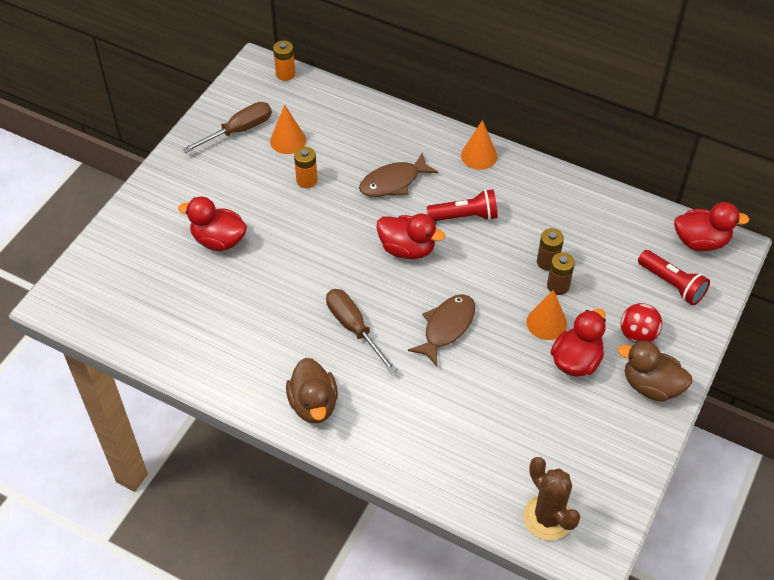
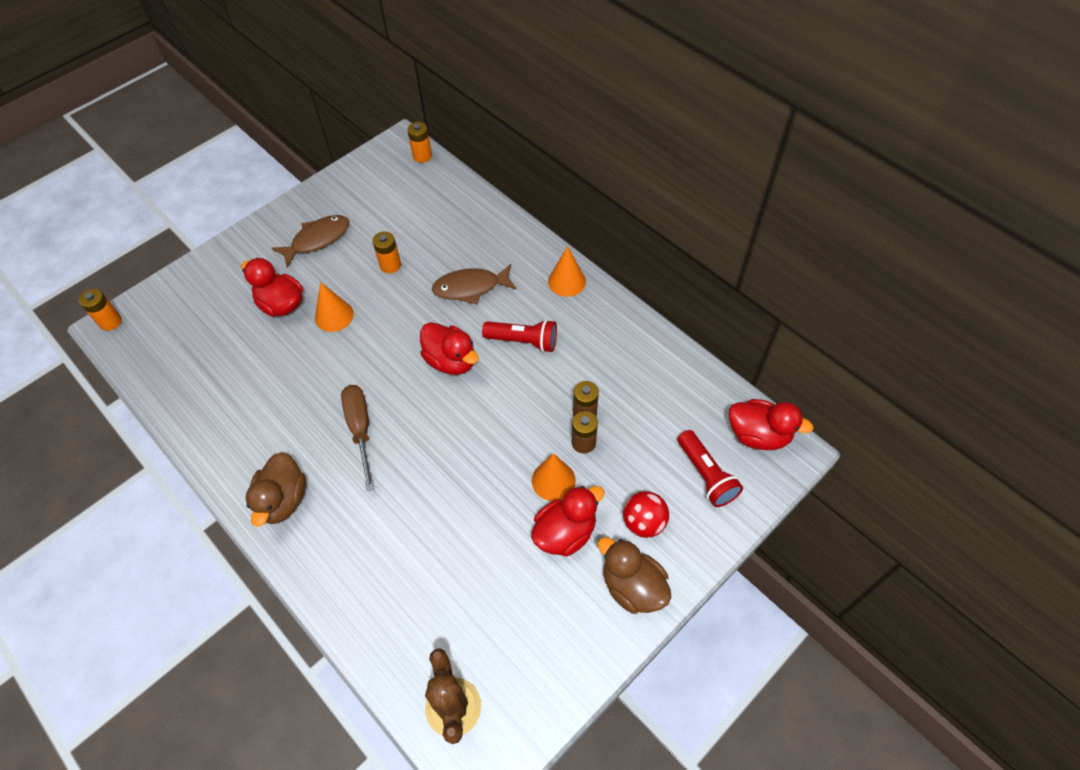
camera: 20 degrees right, 5 degrees up
brown screwdriver [182,102,272,153] -> none
orange cone [270,105,306,154] -> orange cone moved to [315,282,354,332]
brown fish [408,294,475,366] -> brown fish moved to [271,215,349,267]
none -> orange battery [79,289,122,331]

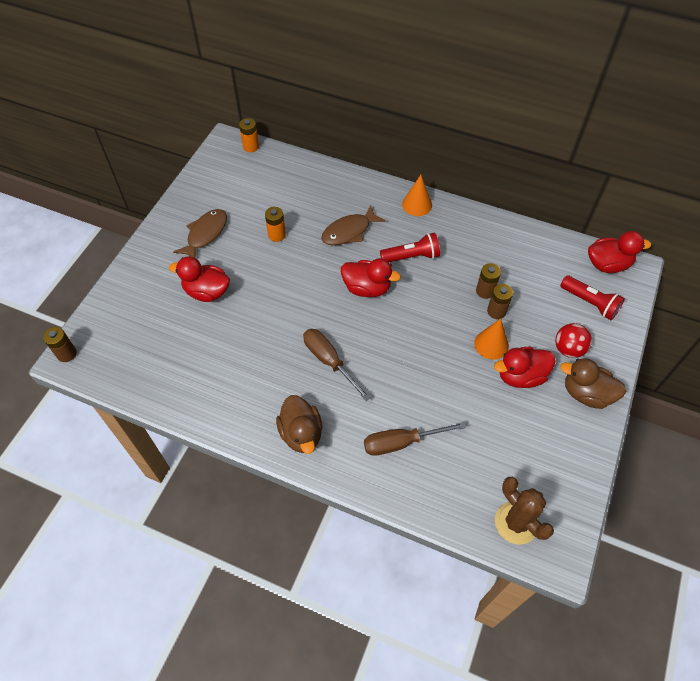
camera: 25 degrees left, 0 degrees up
orange battery [79,289,122,331] -> brown battery [43,327,77,362]
orange cone [315,282,354,332] -> none
red duck [531,486,605,556] -> red duck turned 135 degrees counterclockwise [494,347,556,388]
none -> brown screwdriver [364,422,466,456]

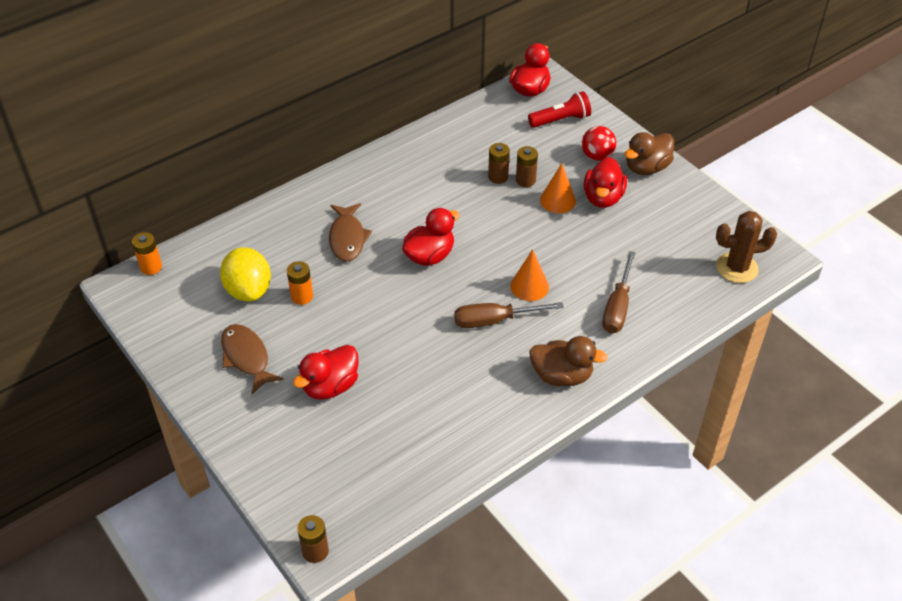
camera: 60 degrees left, 10 degrees down
red flashlight [380,233,440,262] -> none
orange cone [402,175,432,216] -> orange cone moved to [510,249,549,301]
none -> yellow lemon [220,247,271,302]

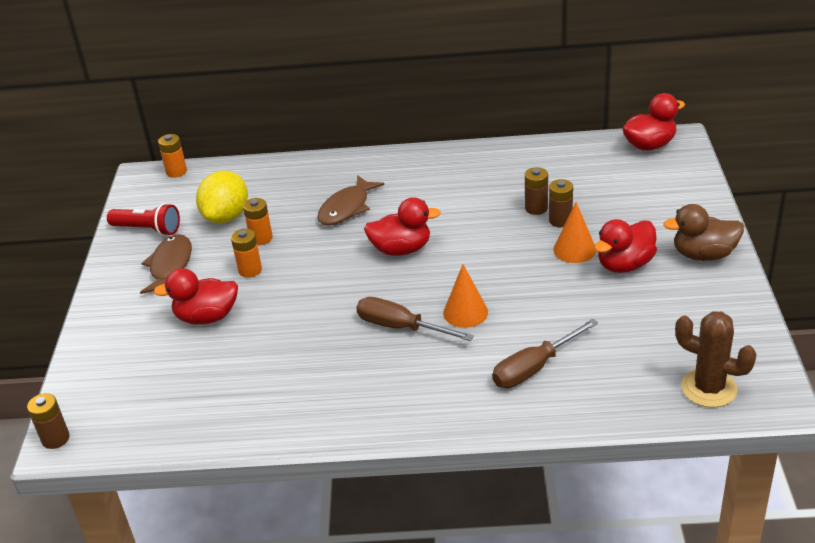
camera: 40 degrees right, 10 degrees down
red flashlight [528,91,591,128] -> red flashlight moved to [107,203,180,236]
brown duck [529,336,608,386] -> none
red ball [582,126,616,161] -> none
none -> orange battery [231,229,262,277]

